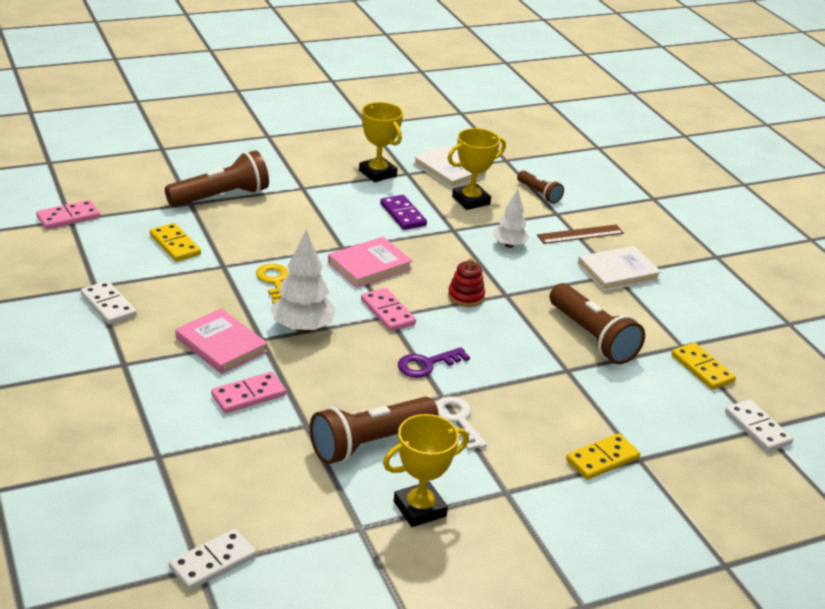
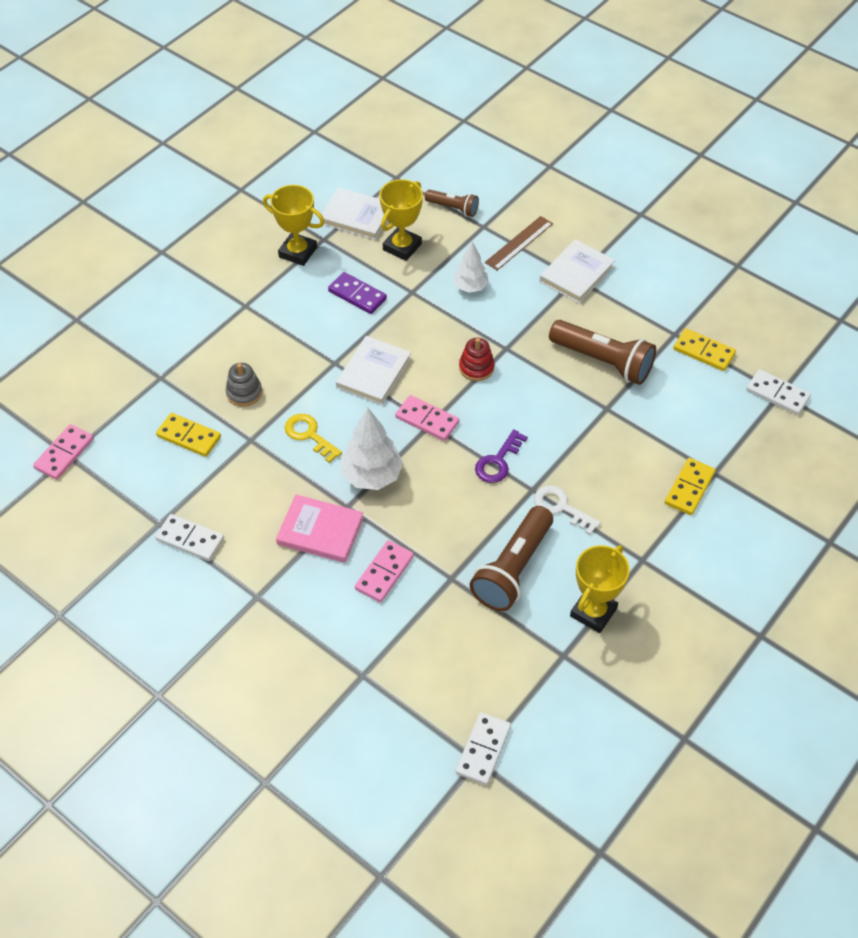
camera: 25 degrees left, 20 degrees up
brown flashlight [165,150,269,207] -> none
pink book [328,237,413,288] -> white book [336,336,411,405]
none -> grey stacking toy [226,363,262,407]

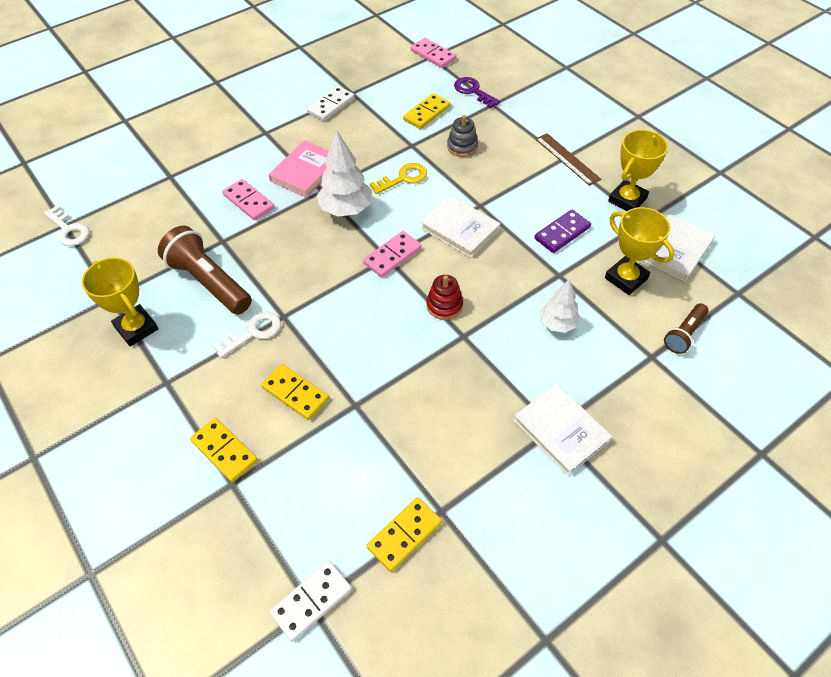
camera: 105 degrees right, 0 degrees up
white domino [456,712,511,785] -> white key [44,205,90,246]
purple key [475,429,528,483] -> purple key moved to [454,77,500,108]
brown ruler [485,216,553,271] -> brown ruler moved to [536,133,601,186]
brown flashlight [549,320,656,385] -> none
none -> yellow domino [261,364,329,420]

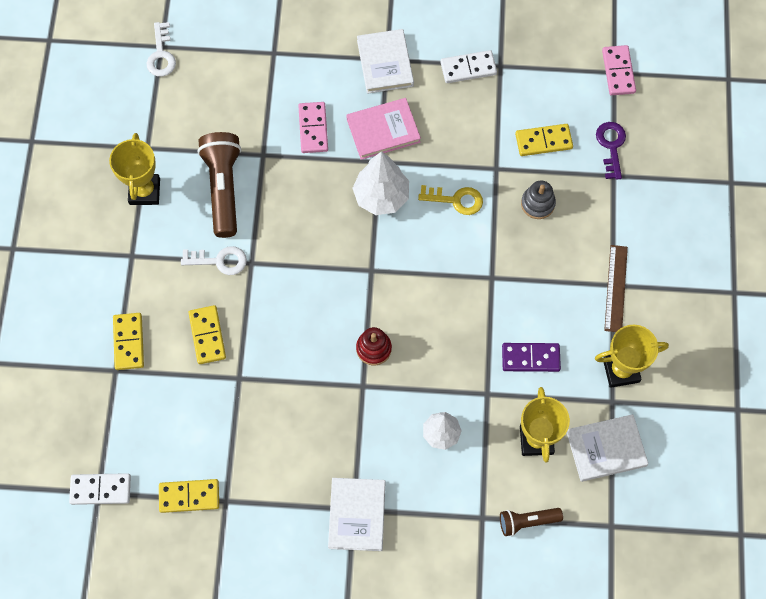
camera: 40 degrees right, 15 degrees up
pink domino [363,231,422,277] -> none
white book [420,195,500,258] -> white book moved to [357,29,414,94]

